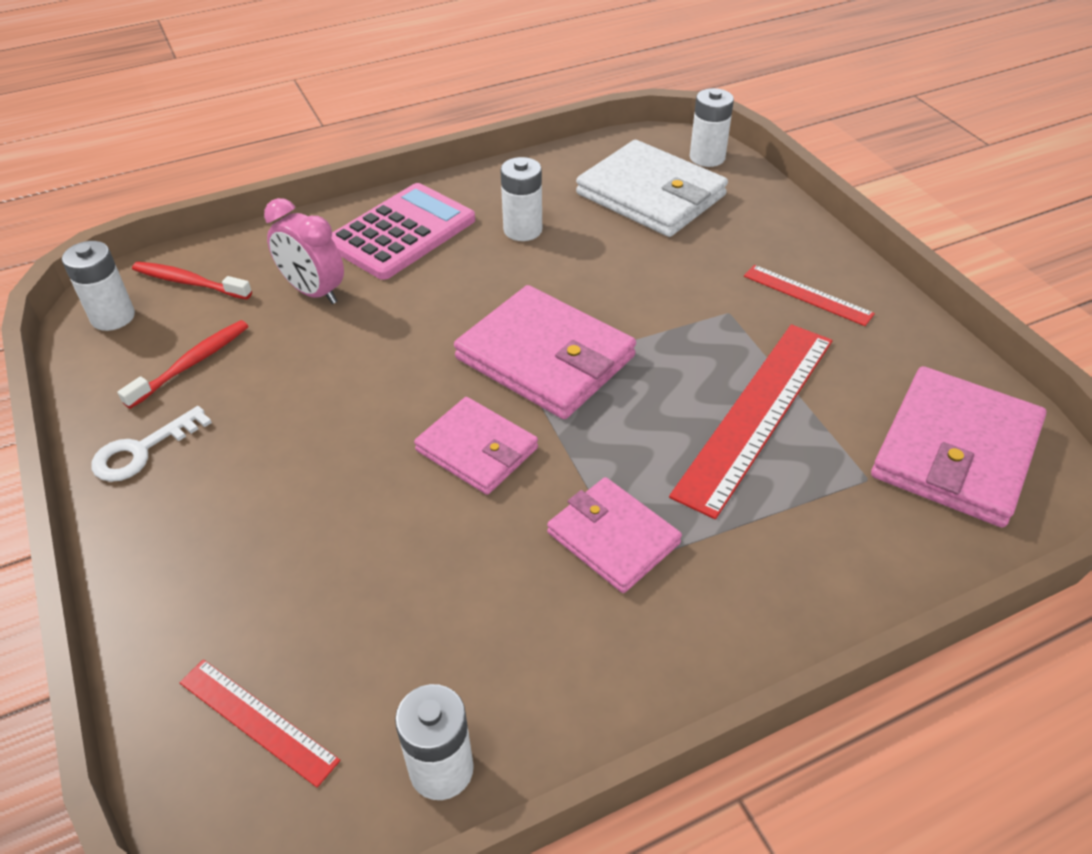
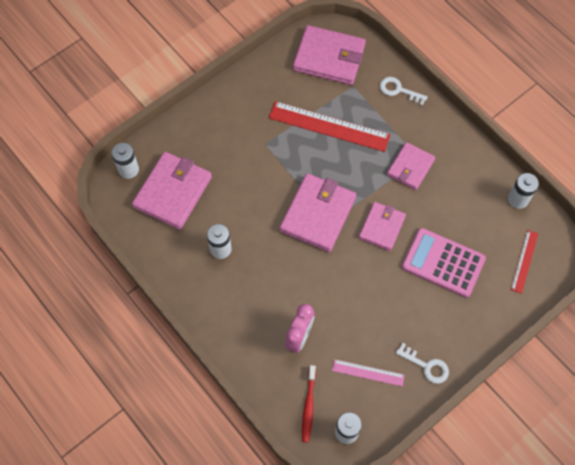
camera: 105 degrees left, 20 degrees up
red toothbrush [118,320,248,409] -> pink ruler [332,359,405,386]
pink calculator [331,183,475,280] -> pink calculator moved to [402,228,486,298]
white wallet [576,140,728,237] -> pink wallet [132,152,212,230]
red ruler [744,265,875,326] -> none
none -> white key [380,77,428,106]

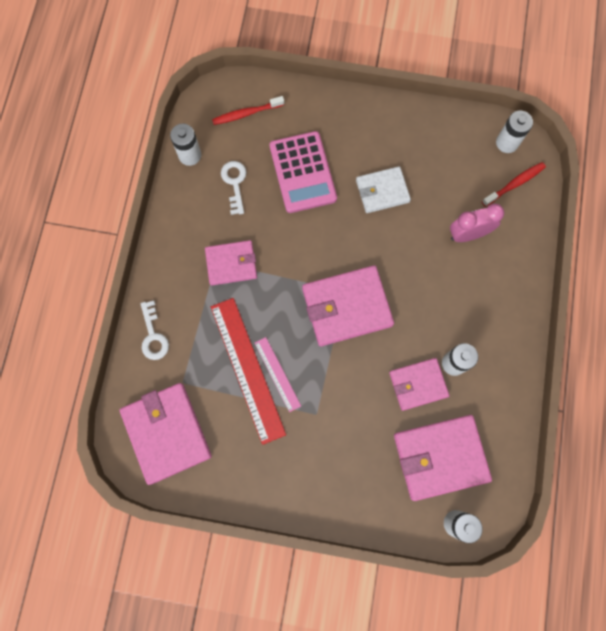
camera: 130 degrees left, 10 degrees up
pink ruler [332,359,405,386] -> pink ruler moved to [255,337,301,412]
pink wallet [359,202,406,251] -> pink wallet moved to [389,358,449,411]
white key [396,343,449,384] -> white key moved to [221,161,247,215]
red ruler [511,230,538,294] -> red toothbrush [212,96,285,125]
none -> white wallet [356,166,411,213]

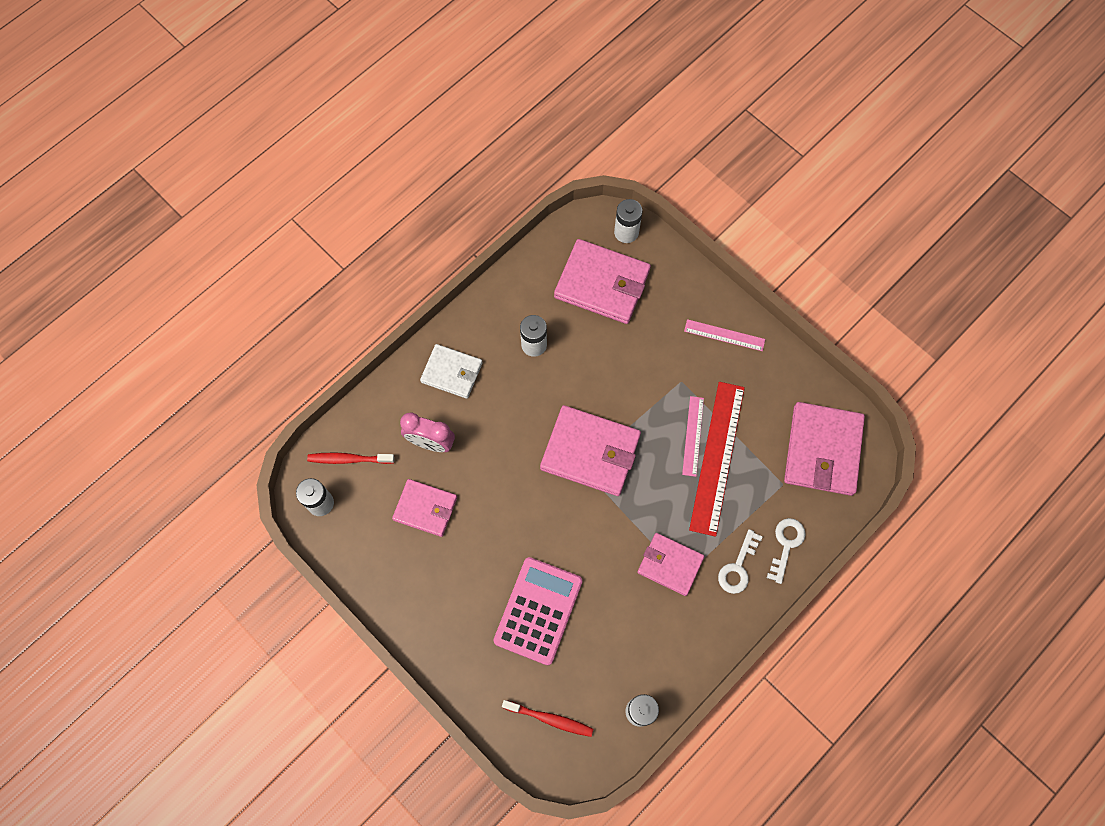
camera: 145 degrees left, 5 degrees down
white key [221,161,247,215] -> white key moved to [718,529,763,594]
white wallet [356,166,411,213] -> white wallet moved to [420,344,483,399]
pink wallet [389,358,449,411] -> pink wallet moved to [392,479,457,537]
none -> pink ruler [684,319,765,351]

